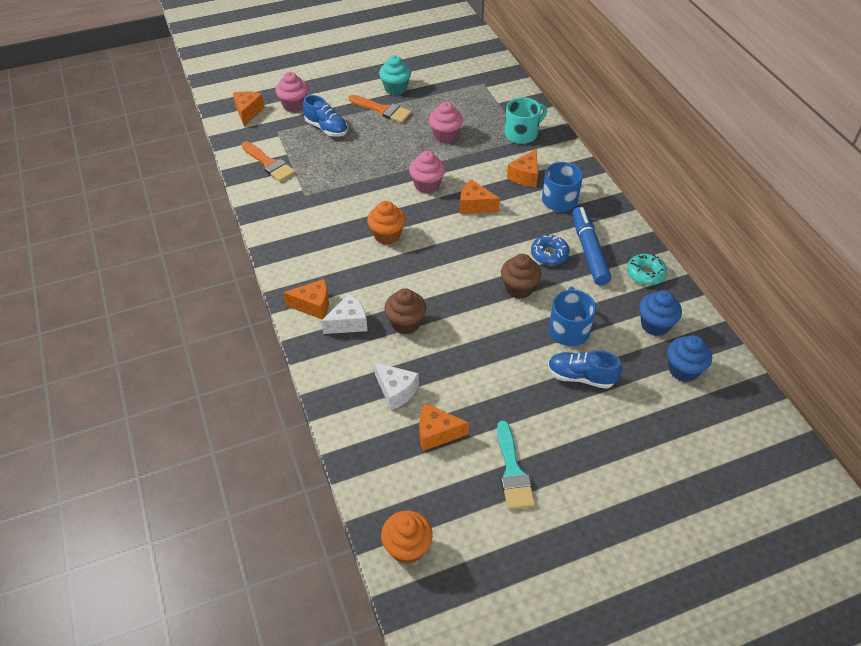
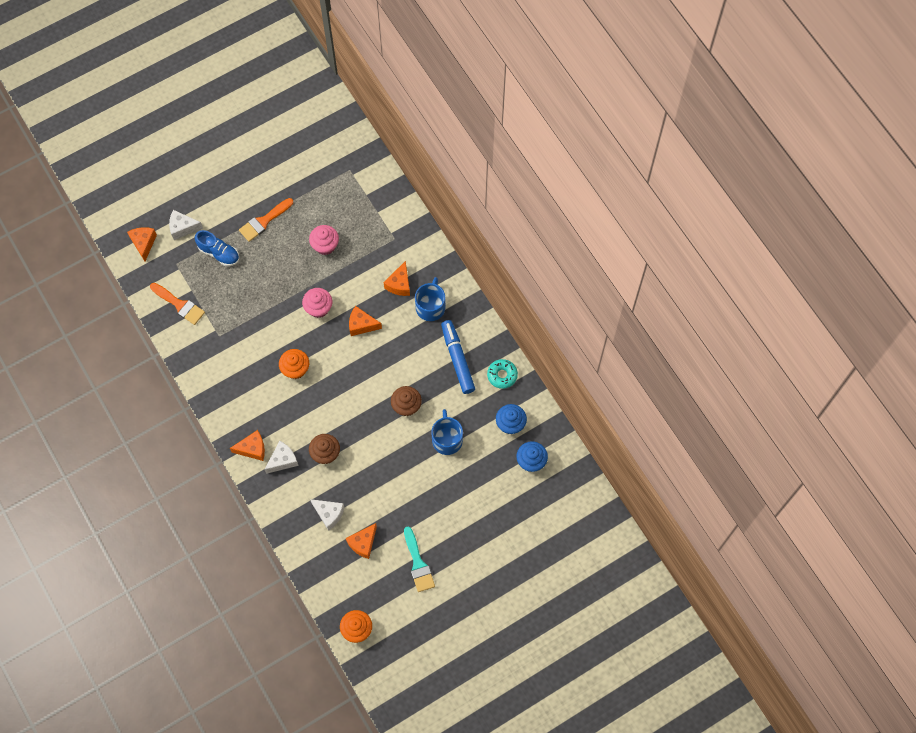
camera: 10 degrees left, 20 degrees up
pink cupcake [275,72,308,112] -> white cheese [169,210,203,240]
orange brush [349,95,412,123] -> orange brush turned 120 degrees clockwise [239,198,293,242]
turquoise cupcake [379,55,411,95] -> none
orange cheese [419,403,469,451] -> orange cheese turned 45 degrees counterclockwise [346,523,377,559]
turquoise mug [504,97,547,144] -> none
blue donut [531,235,570,266] -> none
blue shoe [548,350,622,389] -> none

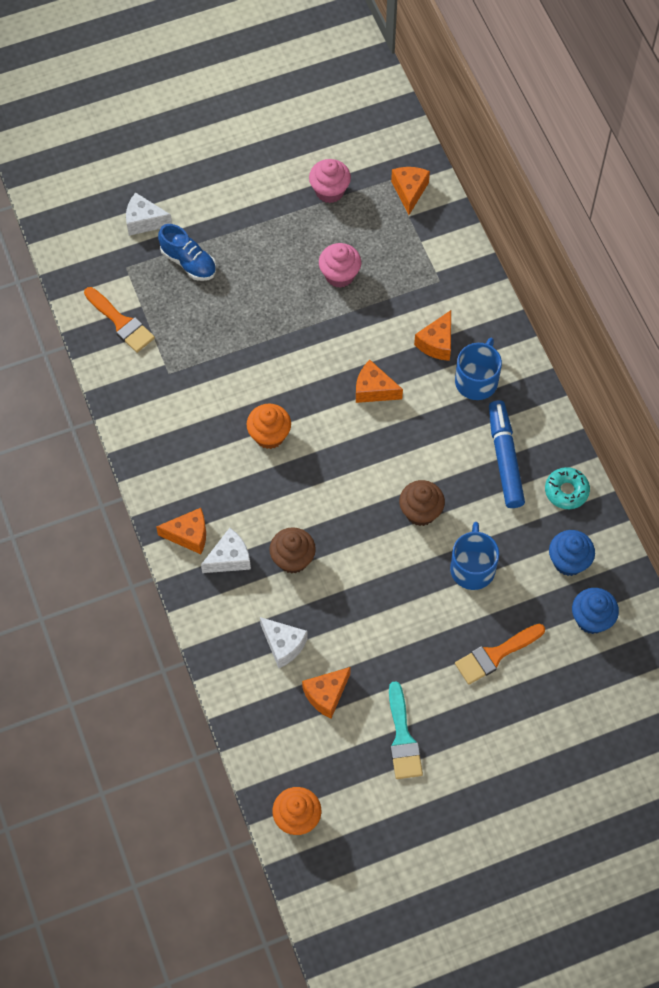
camera: 10 degrees right, 5 degrees down
orange cheese [127,227,157,261] -> orange cheese moved to [391,167,430,215]
orange brush [239,198,293,242] -> orange brush moved to [455,624,545,685]
pink cupcake [302,288,332,318] -> pink cupcake moved to [309,159,351,203]

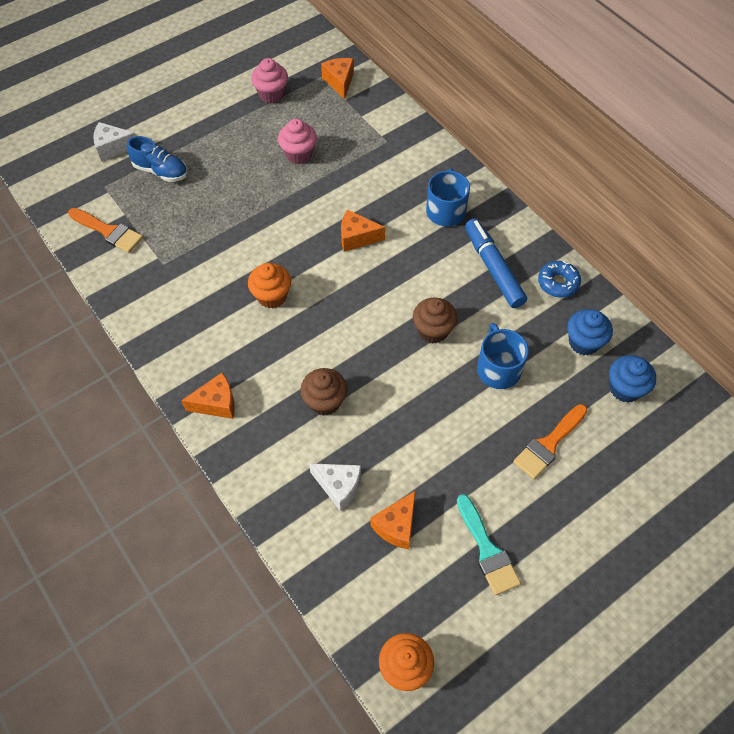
camera: 15 degrees left, 5 degrees down
white cheese [201,528,251,573] -> none
orange cheese [414,310,451,361] -> none
turquoise donut [545,467,590,509] -> blue donut [538,261,581,298]

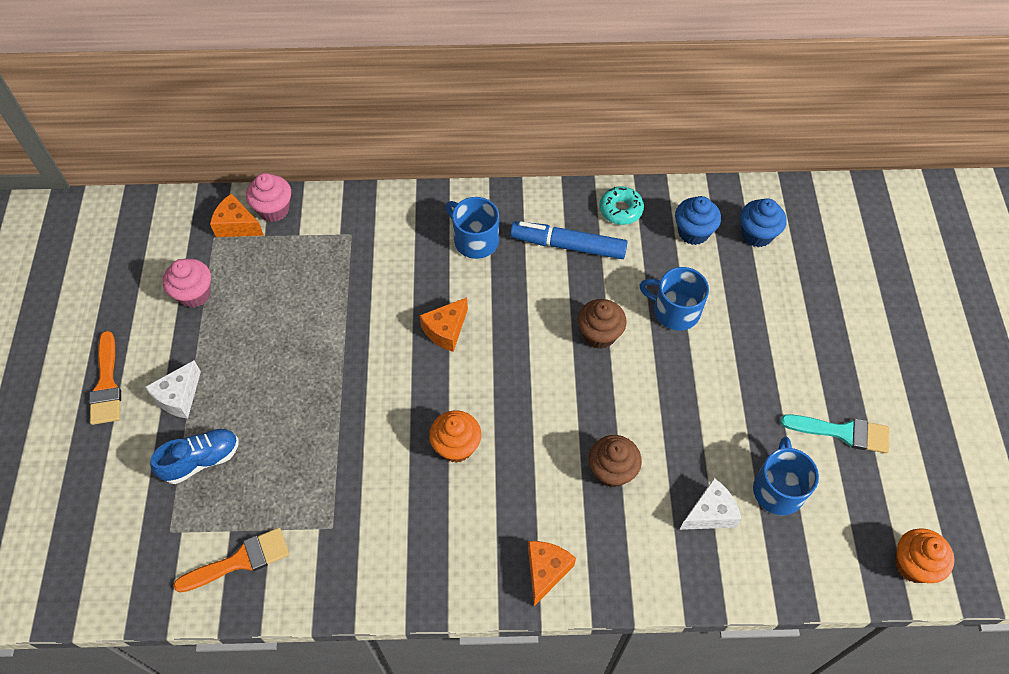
camera: 55 degrees left, 0 degrees up
white cheese [93,122,136,161] -> white cheese moved to [145,361,201,419]
pink cupcake [278,119,317,164] -> pink cupcake moved to [246,173,291,222]
orange cheese [370,490,416,549] -> blue mug [753,437,819,515]
orange brush [513,404,588,479] -> orange brush moved to [89,331,121,425]
blue donut [538,261,581,298] -> turquoise donut [599,186,644,225]

